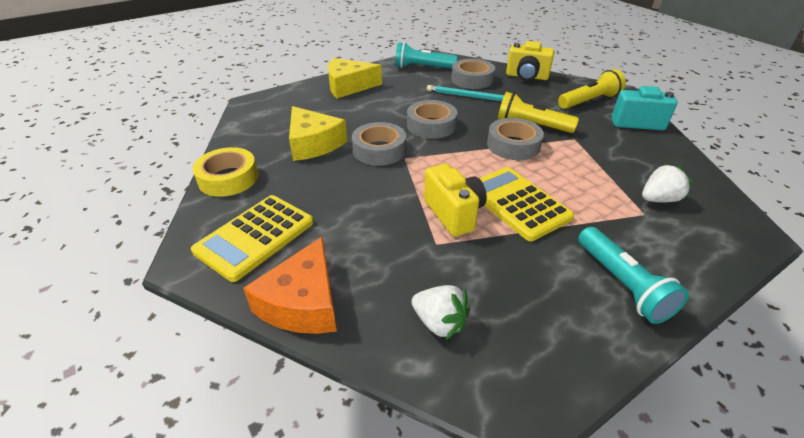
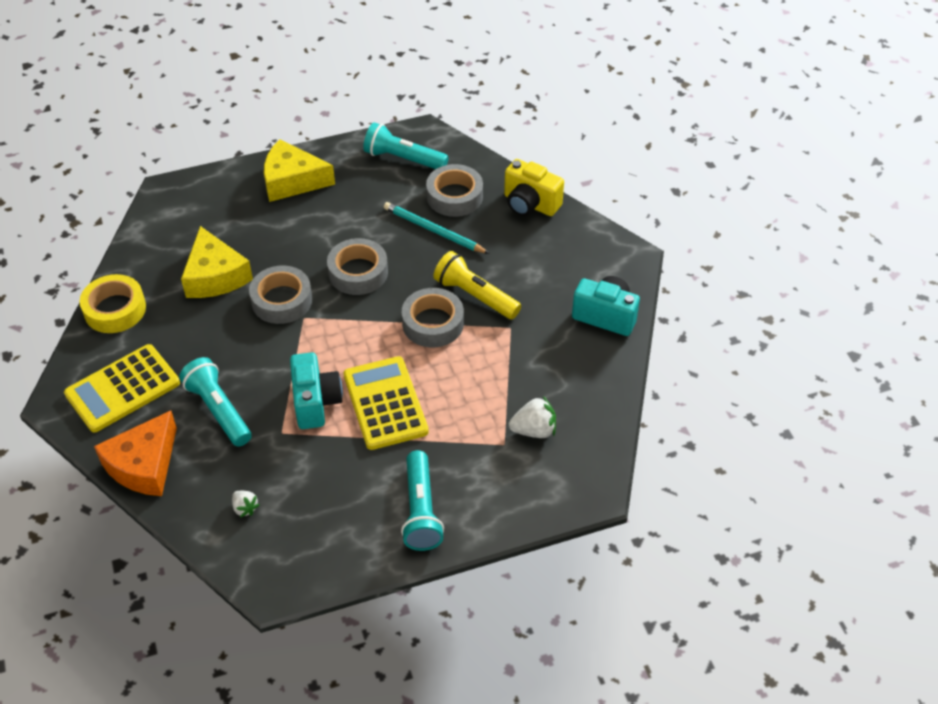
camera: 15 degrees right, 10 degrees up
white strawberry [411,285,470,340] -> white strawberry [232,491,260,517], size x0.61
yellow camera [424,164,487,237] -> turquoise camera [290,352,343,429]
yellow flashlight [558,69,626,109] -> none
none -> turquoise flashlight [179,357,252,447]

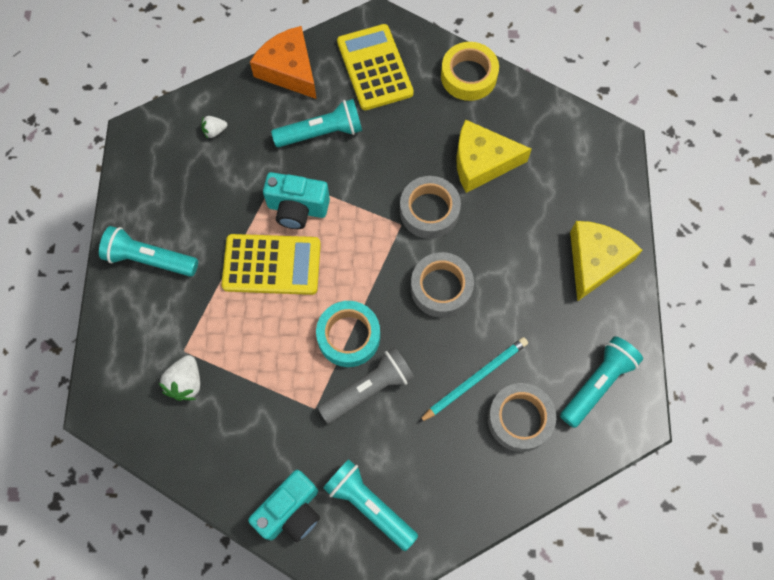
camera: 110 degrees right, 20 degrees up
grey tape [402,288,464,347] -> turquoise tape [316,301,380,367]
yellow flashlight [433,251,521,319] -> grey flashlight [318,347,415,423]
yellow camera [504,159,564,216] -> none
none -> turquoise flashlight [323,459,418,551]

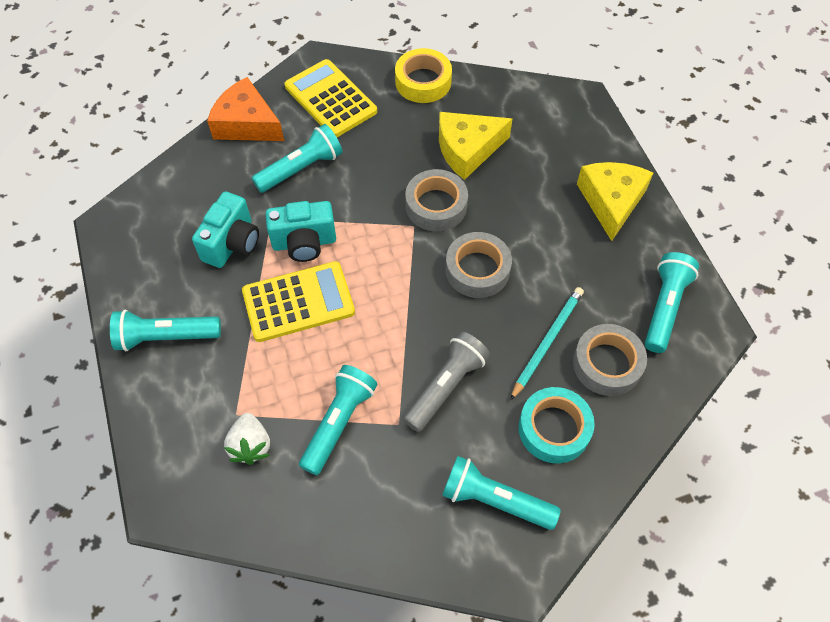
camera: 20 degrees left, 10 degrees down
white strawberry [201,116,227,138] -> none
turquoise camera [248,470,320,542] -> turquoise camera moved to [192,191,259,268]
turquoise tape [316,301,380,367] -> turquoise tape moved to [518,387,595,463]
none -> turquoise flashlight [299,365,377,475]

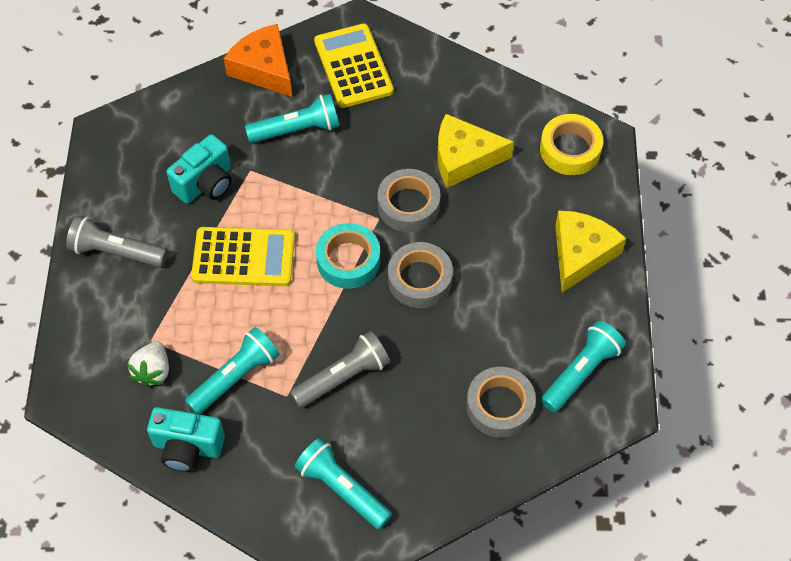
camera: 20 degrees right, 0 degrees up
turquoise flashlight [110,310,221,351] -> grey flashlight [66,216,167,268]
turquoise camera [266,201,336,262] -> turquoise camera moved to [147,407,225,472]
yellow tape [395,48,452,103] -> yellow tape moved to [540,114,603,175]
turquoise pencil [510,287,584,401] -> none
turquoise tape [518,387,595,463] -> turquoise tape moved to [316,223,380,289]

